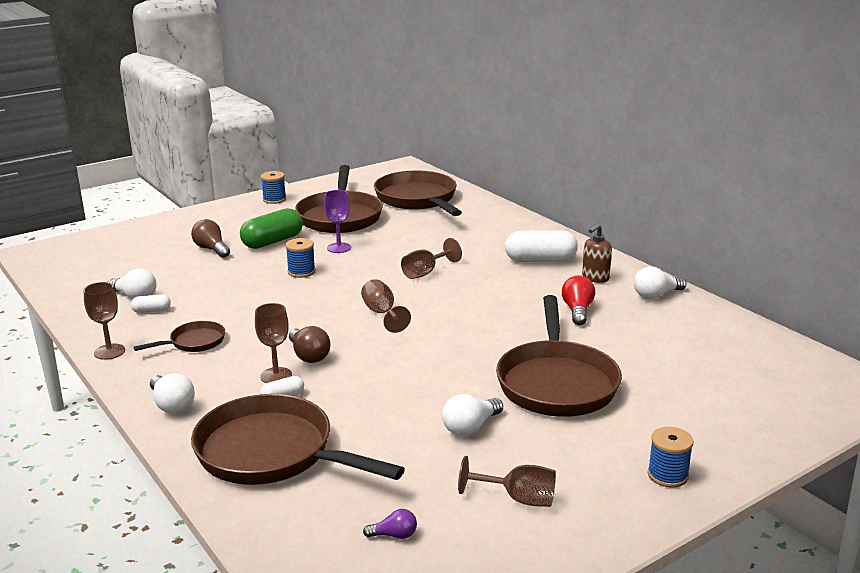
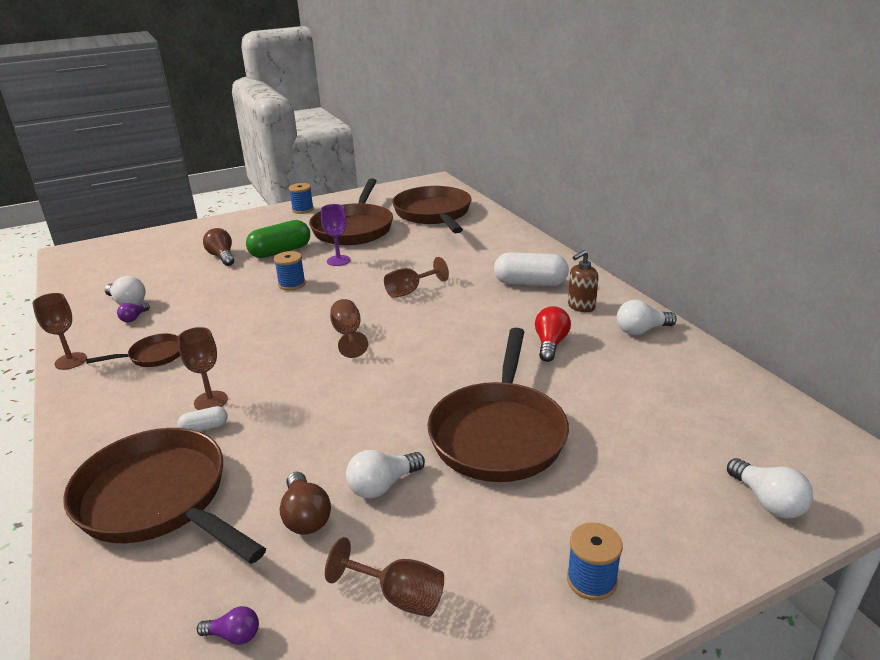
camera: 10 degrees right, 5 degrees up
white capsule [131,294,171,313] -> purple light bulb [117,303,150,323]
white light bulb [150,373,195,414] -> white light bulb moved to [727,458,813,519]
brown light bulb [289,326,330,363] -> brown light bulb moved to [280,472,331,535]

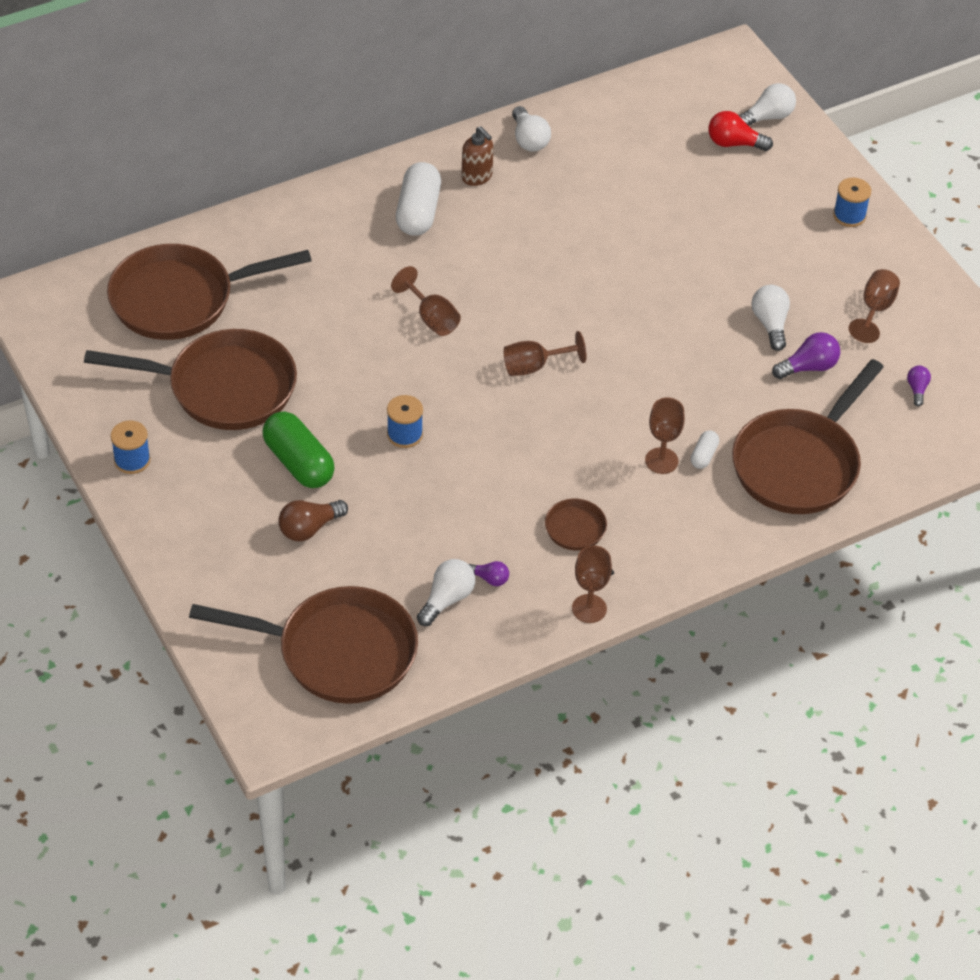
camera: 95 degrees left, 20 degrees up
white capsule [177,406,228,432] -> white capsule turned 45 degrees clockwise [690,431,719,469]
brown light bulb [280,472,331,535] -> purple light bulb [772,332,840,379]
purple goblet [321,204,350,266] -> none
white light bulb [346,450,425,499] -> white light bulb turned 150 degrees counterclockwise [752,285,790,351]
brown pan [428,328,569,482] -> brown pan moved to [189,586,418,704]
red light bulb [535,306,571,362] -> red light bulb moved to [708,111,773,151]

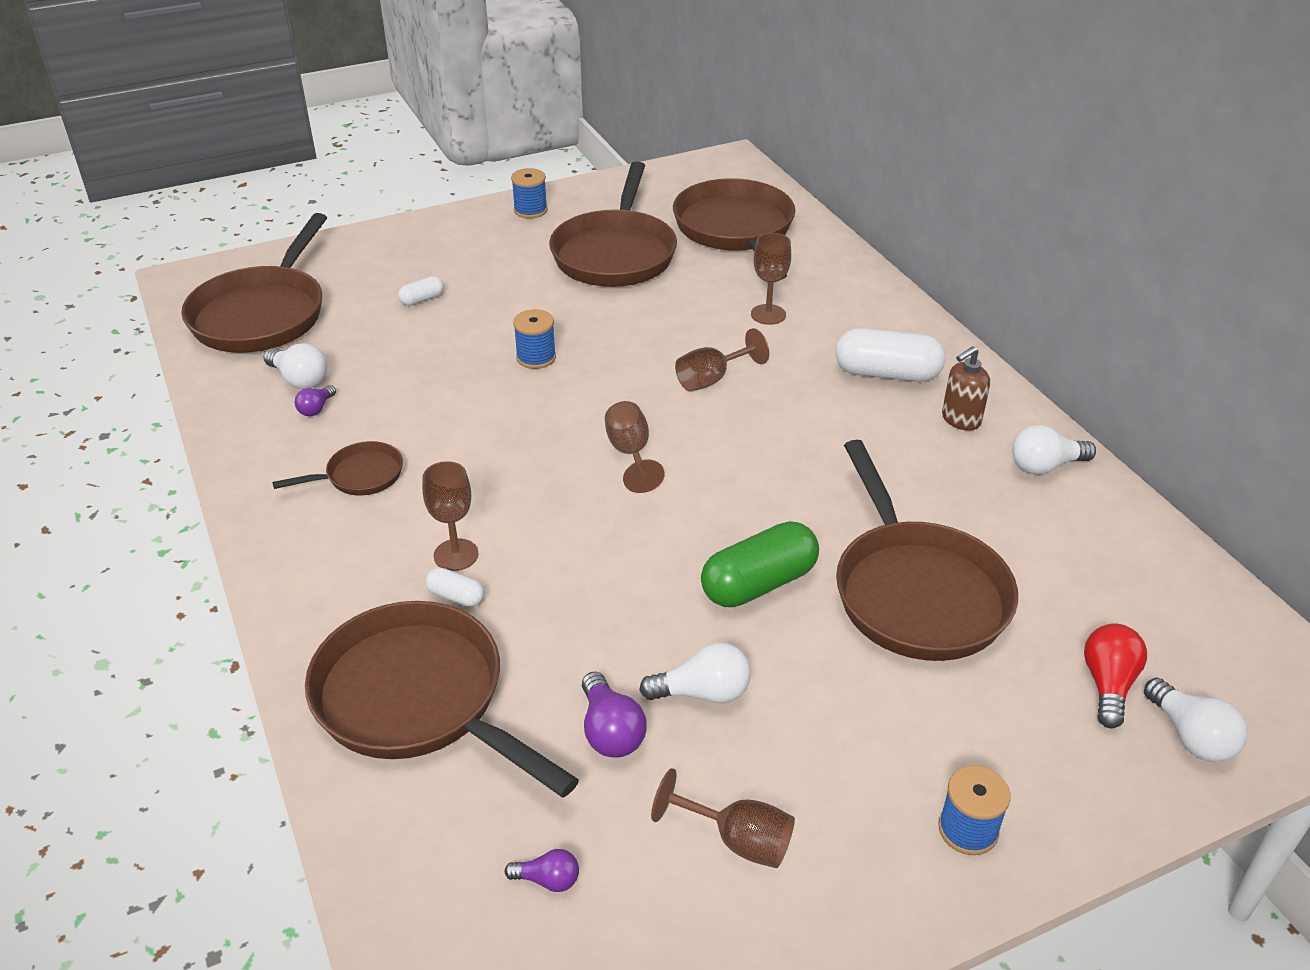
camera: 95 degrees right, 10 degrees down
green capsule [262,411,335,488] -> green capsule moved to [701,521,819,607]
brown light bulb [278,500,348,541] -> white capsule [398,276,444,306]
brown goblet [572,545,612,623] -> brown goblet moved to [751,233,791,325]
none -> brown pan [836,440,1018,661]

